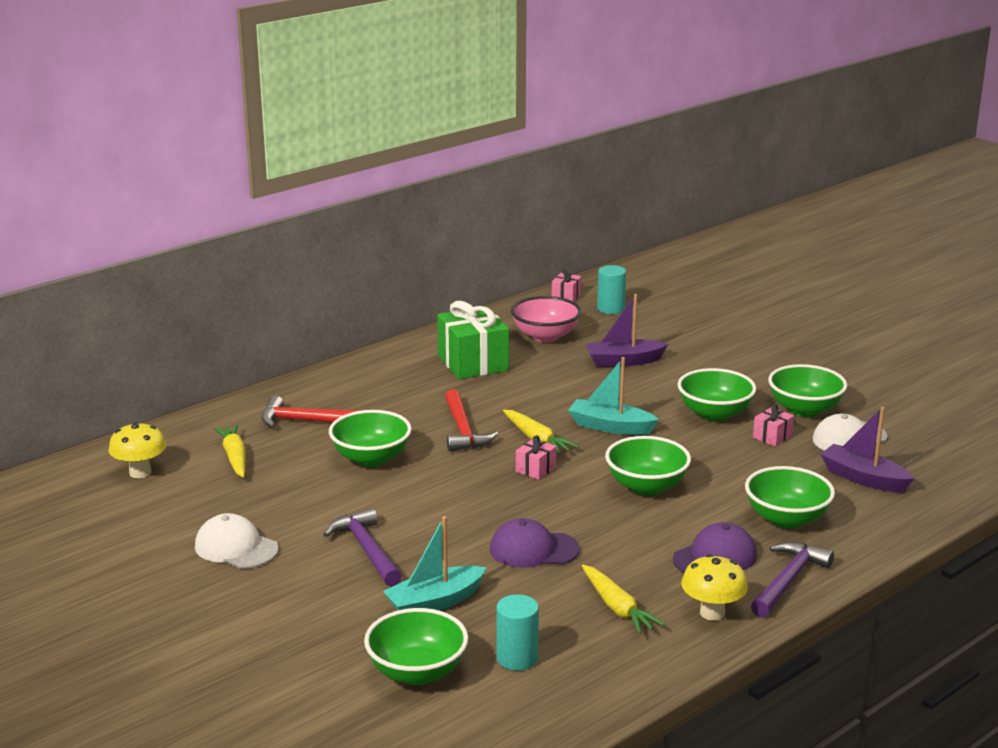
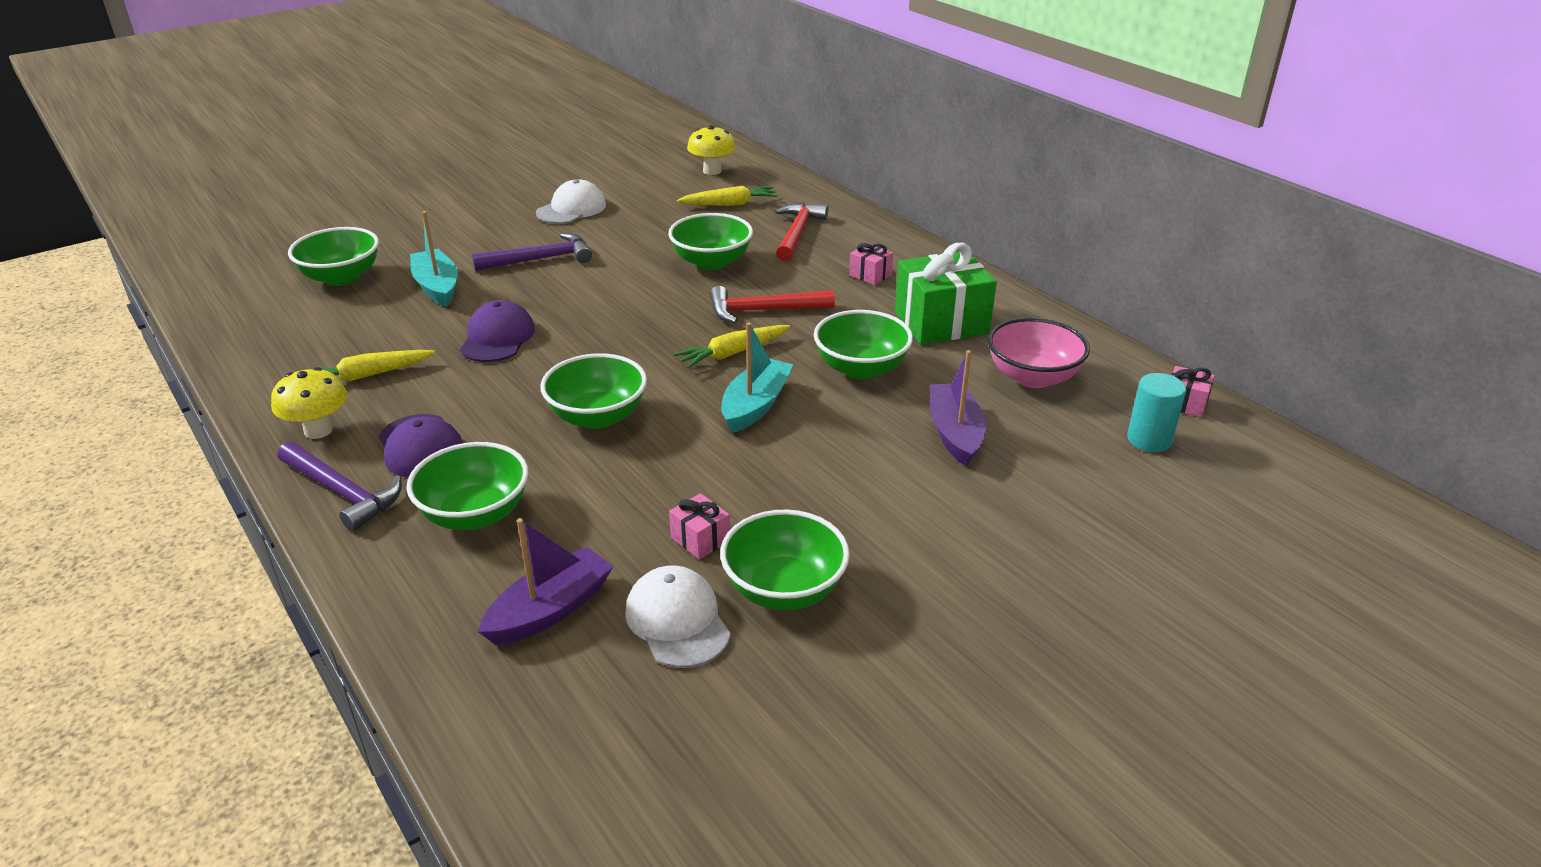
camera: 95 degrees right, 10 degrees up
turquoise cylinder [496,594,539,671] -> none
pink gift [516,435,557,480] -> pink gift moved to [849,243,893,285]
green bowl [678,368,756,421] -> green bowl moved to [814,310,913,380]

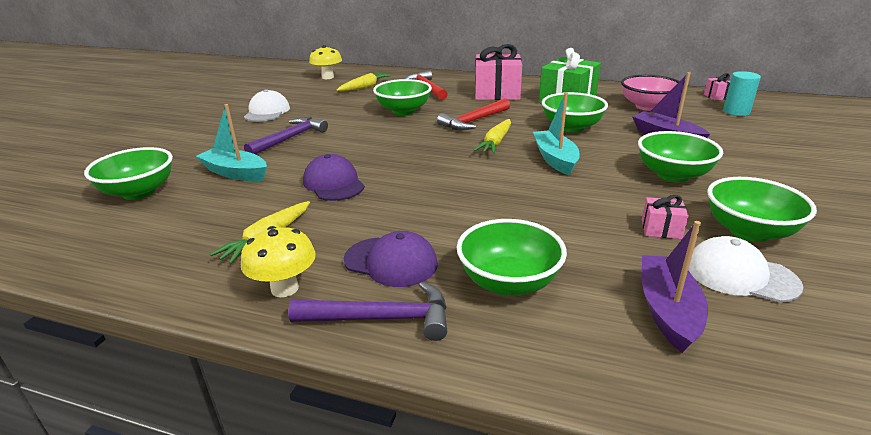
camera: 35 degrees left, 5 degrees down
green bowl [540,353,647,429] -> green bowl moved to [638,131,723,182]
pink gift [849,243,893,285] -> pink gift [475,44,522,100], size x2.17

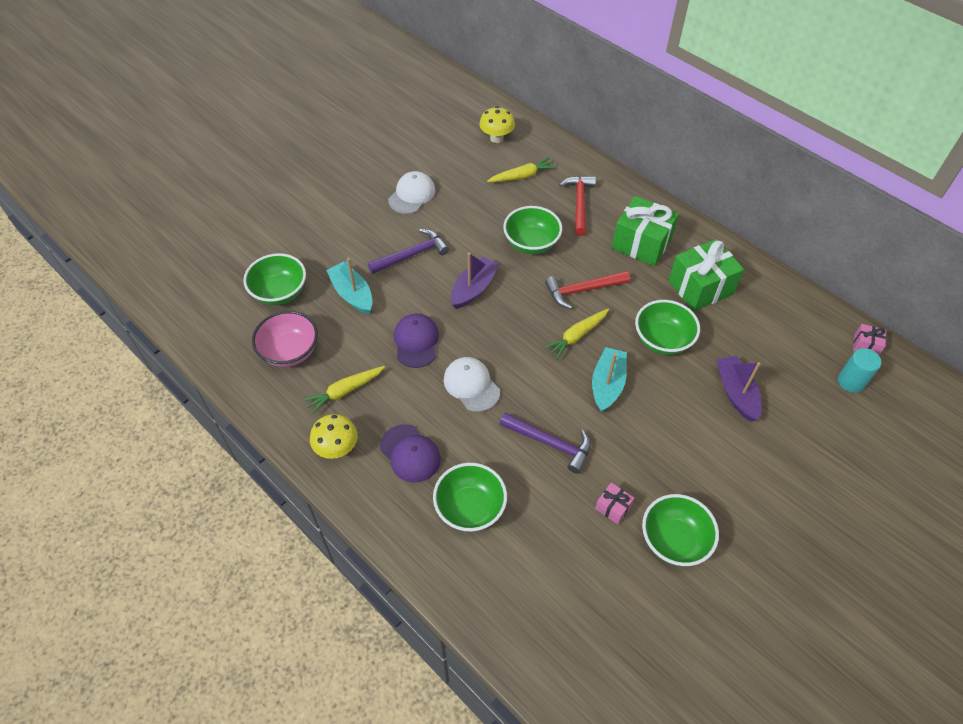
camera: 25 degrees right, 25 degrees up
purple hammer [288,282,447,341] -> purple hammer moved to [500,413,591,474]
pink gift [475,44,522,100] -> green gift [612,196,679,266]
pink bowl [621,75,684,111] -> pink bowl moved to [252,311,318,367]
green bowl [638,131,723,182] -> none
purple boat [642,221,708,353] -> purple boat moved to [451,252,500,309]
white cap [688,236,803,303] -> white cap moved to [444,357,500,412]

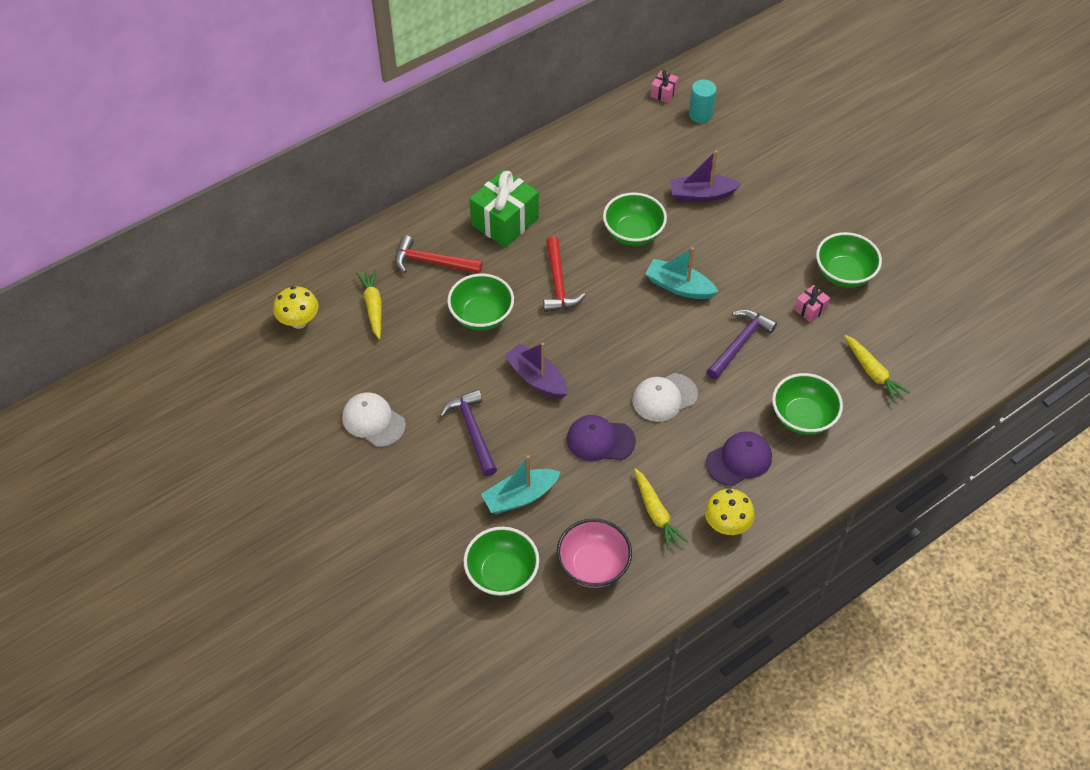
camera: 80 degrees left, 0 degrees up
yellow carrot [543,309,609,360] -> yellow carrot moved to [844,335,910,403]
green gift [668,239,744,311] -> none

